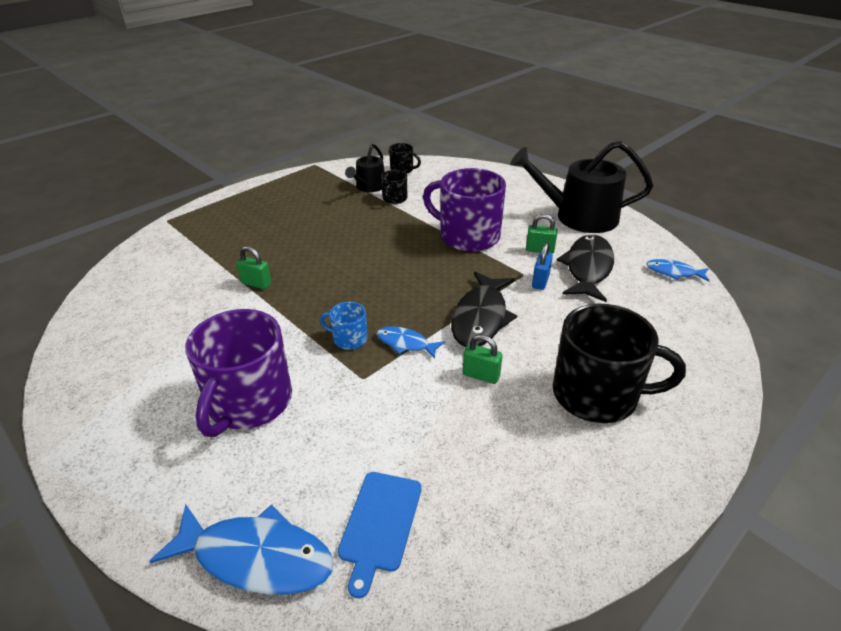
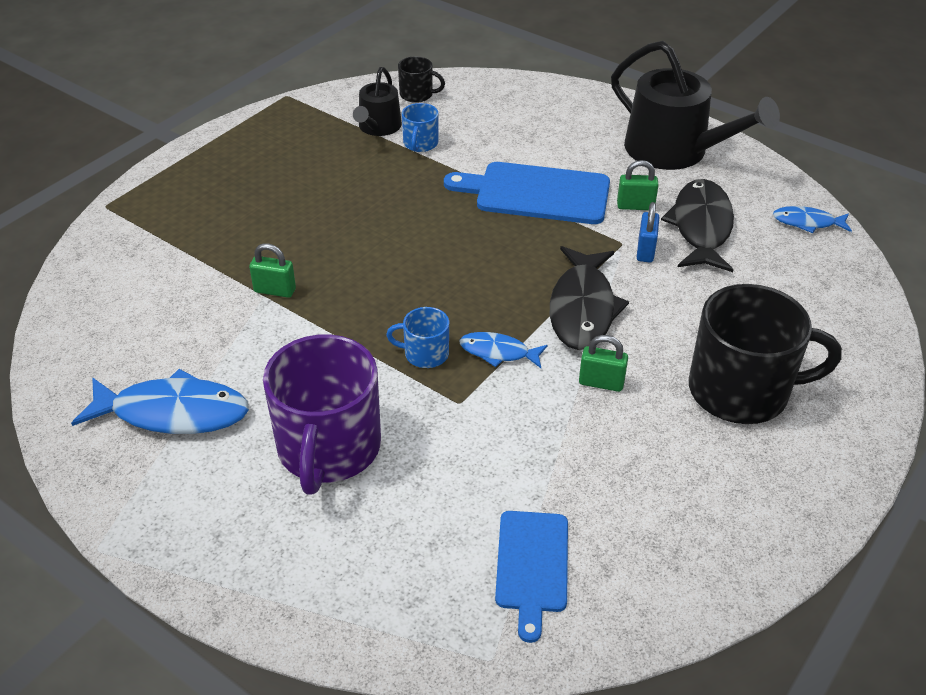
camera: 10 degrees left, 5 degrees up
blue fish [149,504,333,595] -> blue fish moved to [71,369,249,434]
black mug [381,170,407,204] -> blue mug [402,103,439,152]
purple mug [423,168,506,252] -> blue cutting board [444,162,610,224]
black watering can [510,141,653,233] -> black watering can turned 135 degrees counterclockwise [611,41,780,170]

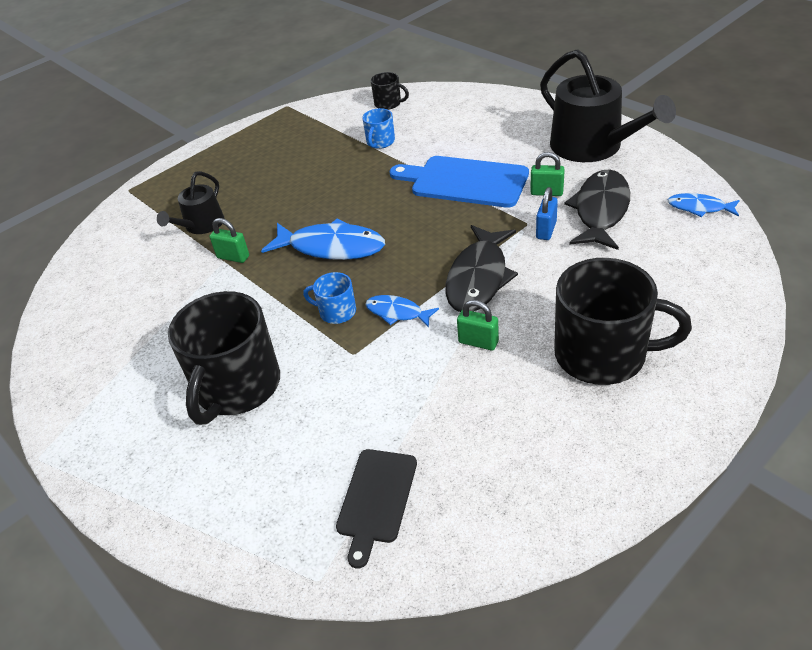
camera: 15 degrees right, 0 degrees up
blue fish [71,369,249,434] -> blue fish moved to [261,218,385,260]
purple mug [263,334,381,495] -> black mug [168,291,280,425]
black watering can [353,67,402,136] -> black watering can moved to [157,171,224,234]
blue cutting board [495,511,568,643] -> black cutting board [336,449,417,568]

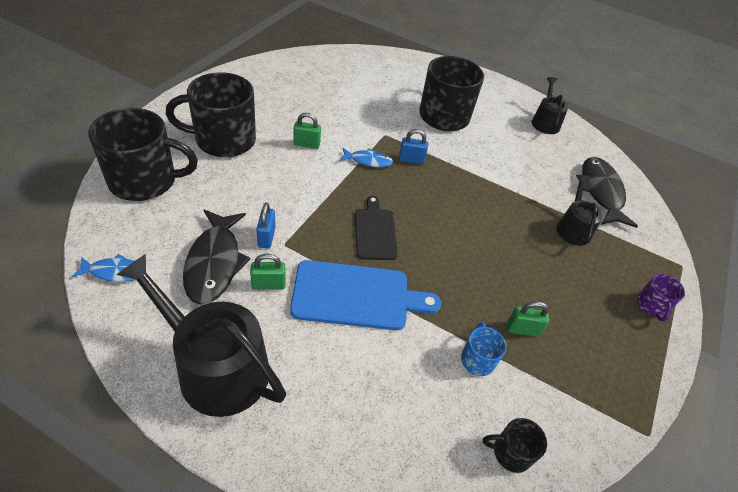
camera: 150 degrees right, 5 degrees up
green padlock [210,218,249,263] -> green padlock moved to [507,301,549,337]
blue fish [261,218,385,260] -> none
blue mug [303,272,356,324] -> blue padlock [399,129,428,164]
black cutting board [336,449,417,568] -> black cutting board moved to [355,196,398,260]
black fish [445,225,518,312] -> black fish moved to [583,157,638,228]
none -> black mug [88,108,198,201]
none -> black watering can [532,77,568,134]
none -> purple mug [637,274,685,322]

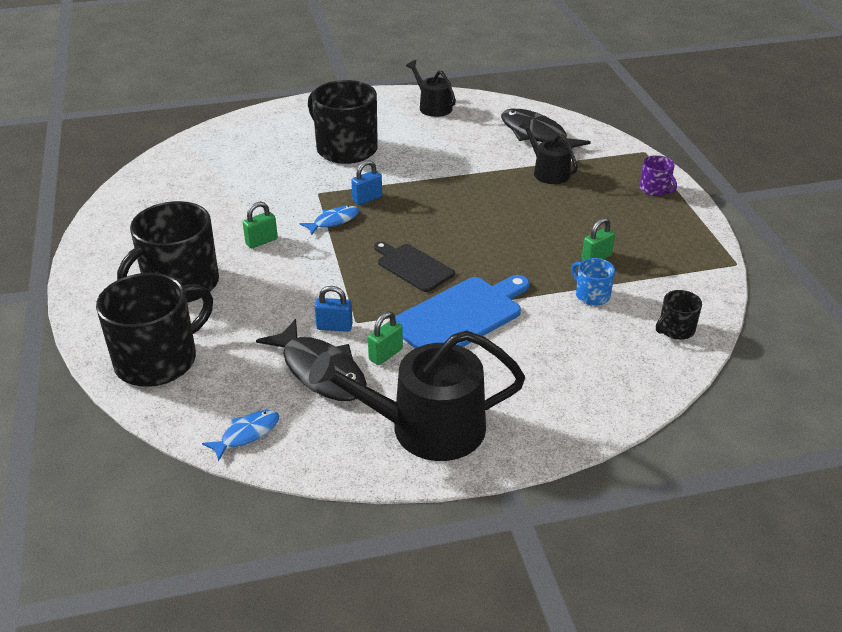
camera: 35 degrees left, 10 degrees down
blue padlock [256,203,275,249] -> blue padlock turned 45 degrees counterclockwise [315,286,353,332]

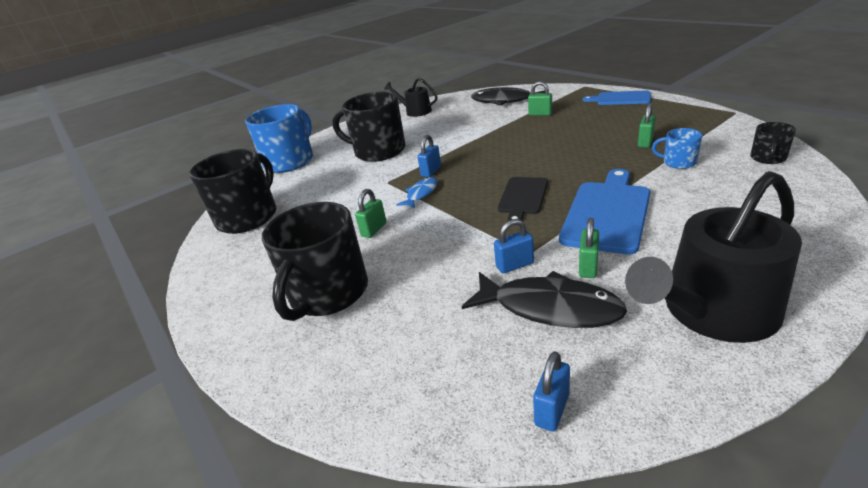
camera: 20 degrees left, 5 degrees down
black mug [96,273,213,387] -> black mug moved to [189,149,277,234]
blue fish [202,410,279,462] -> blue padlock [533,351,570,432]
black cutting board [374,241,455,292] -> black cutting board turned 90 degrees counterclockwise [498,177,548,221]
black watering can [519,120,578,184] -> green padlock [528,81,552,116]
purple mug [640,155,677,196] -> blue cutting board [583,90,651,105]
none -> blue mug [245,104,313,173]

